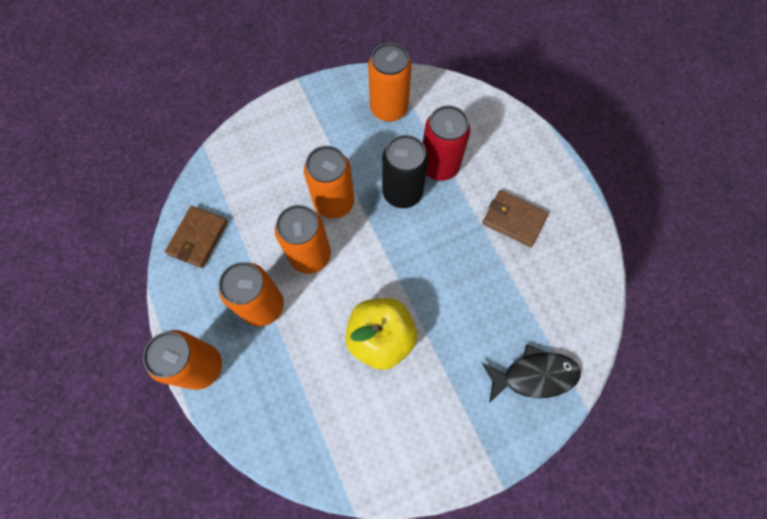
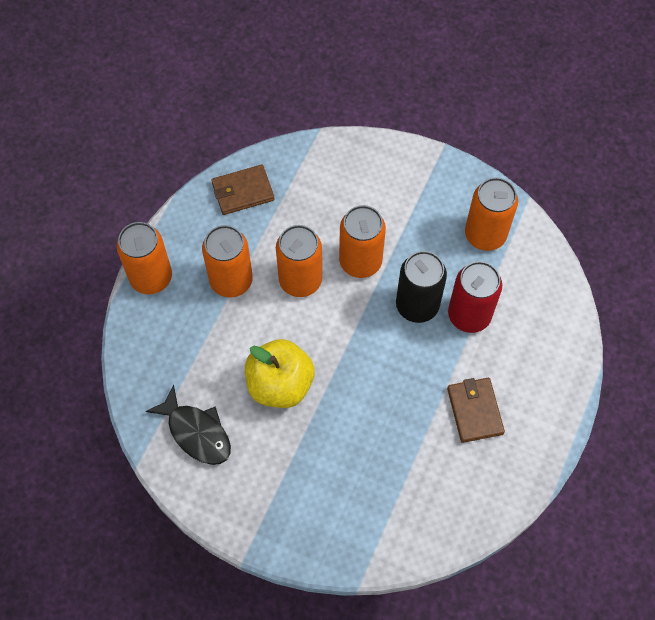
camera: 50 degrees right, 5 degrees down
black fish [482,344,581,403] -> black fish moved to [146,384,231,465]

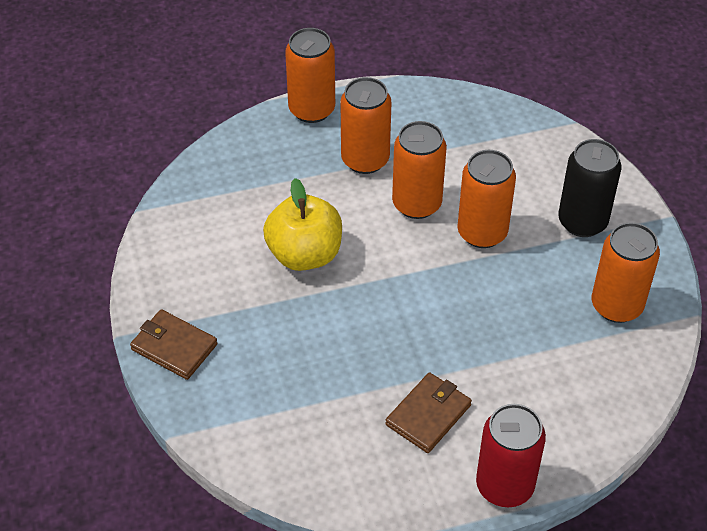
camera: 50 degrees right, 15 degrees down
black fish [146,384,231,465] -> none
brown wallet [211,165,275,215] -> brown wallet moved to [130,309,218,380]
black can [396,251,447,323] -> black can moved to [558,139,621,237]
red can [448,261,502,333] -> red can moved to [476,404,546,507]

